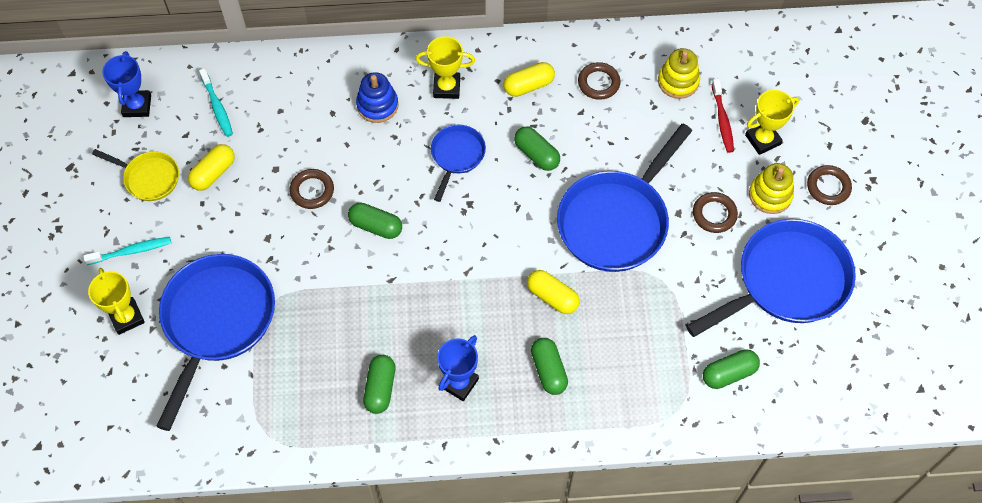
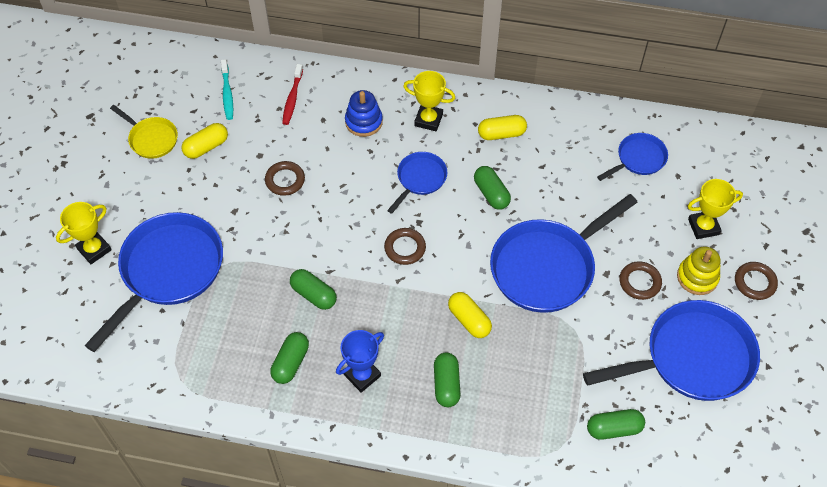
camera: 15 degrees right, 5 degrees down
turquoise toothbrush [83,237,171,265] -> none
yellow trophy [88,268,145,335] -> yellow trophy turned 60 degrees clockwise [56,202,112,264]
blue trophy [103,51,151,117] -> none
green capsule [348,202,402,239] -> green capsule moved to [290,269,337,310]
brown ring [578,62,620,100] -> brown ring moved to [384,228,426,265]
yellow stacking toy [658,48,700,99] -> blue pan [597,133,668,181]
red toothbrush [712,79,734,153] -> red toothbrush moved to [282,64,303,125]

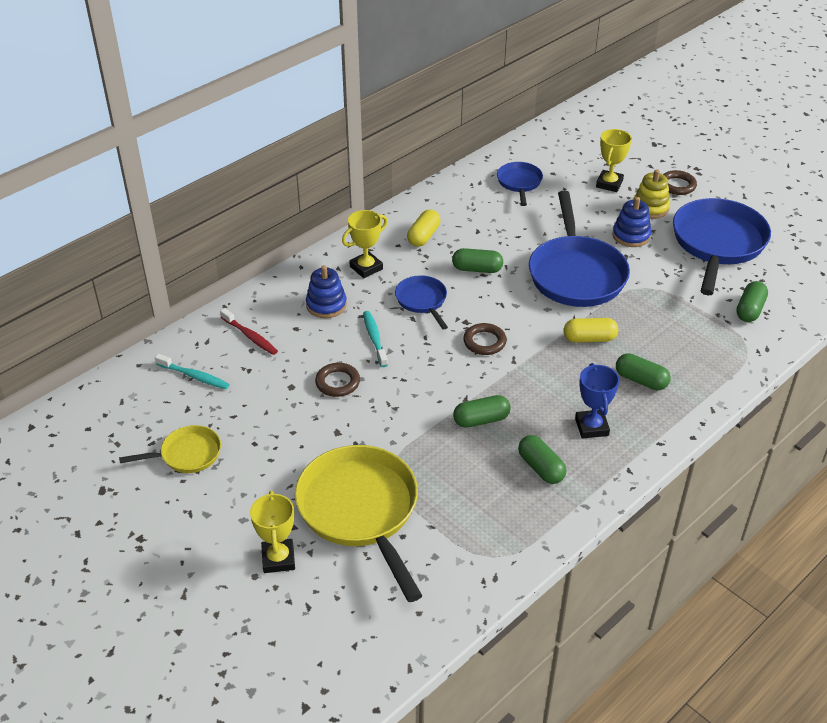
camera: 55 degrees left, 15 degrees down
blue pan [84,212,223,352] -> yellow pan [295,445,423,602]
yellow capsule [181,123,228,159] -> none
brown ring [619,261,662,300] -> blue stacking toy [612,197,652,247]
none -> turquoise toothbrush [363,311,388,367]

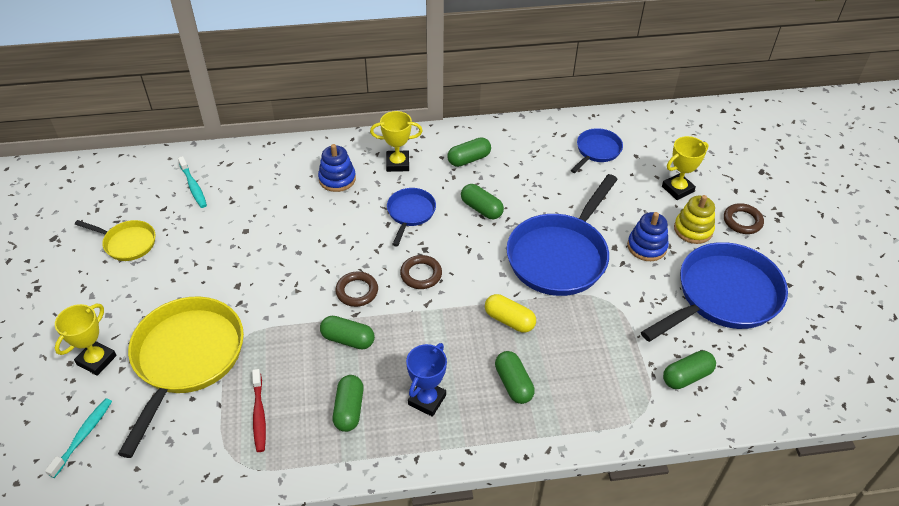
camera: 35 degrees right, 5 degrees up
red toothbrush [220,308,278,355] -> red toothbrush moved to [252,369,266,452]
brown ring [315,363,360,397] -> brown ring moved to [335,271,378,307]
turquoise toothbrush [363,311,388,367] -> turquoise toothbrush moved to [45,398,112,478]
yellow capsule [407,209,441,247] -> green capsule [447,137,491,167]

